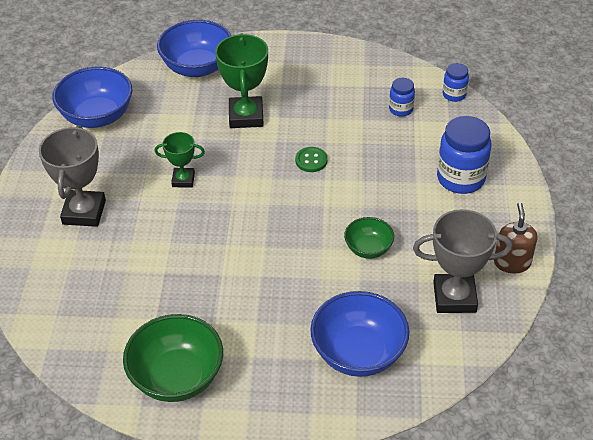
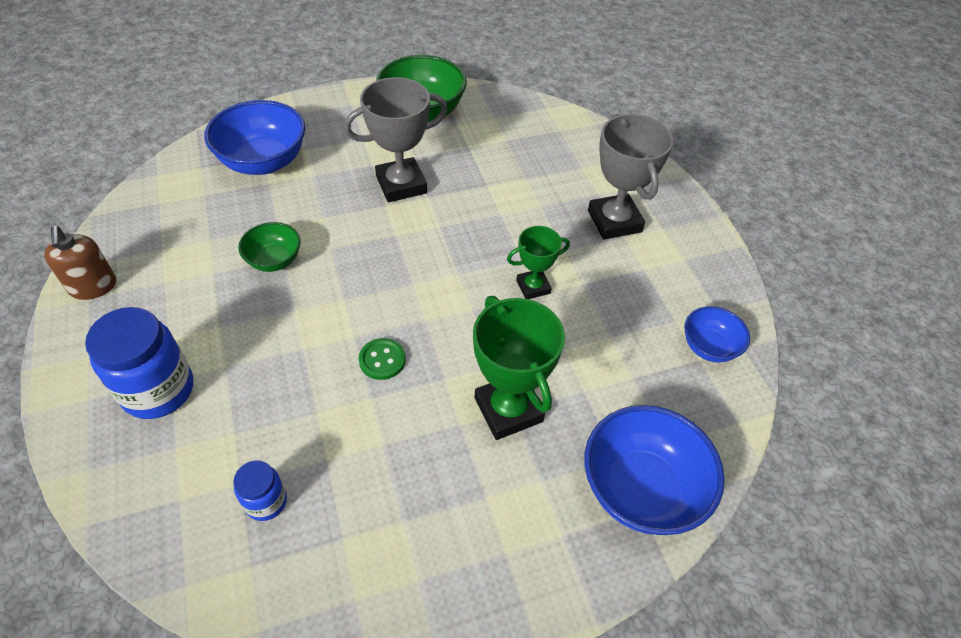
camera: 155 degrees right, 5 degrees up
blue bowl [52,67,132,128] -> blue bowl [684,306,750,362], size x0.56
grey trophy [413,209,512,313] -> grey trophy moved to [344,77,448,202]
blue jar [442,63,469,102] -> none

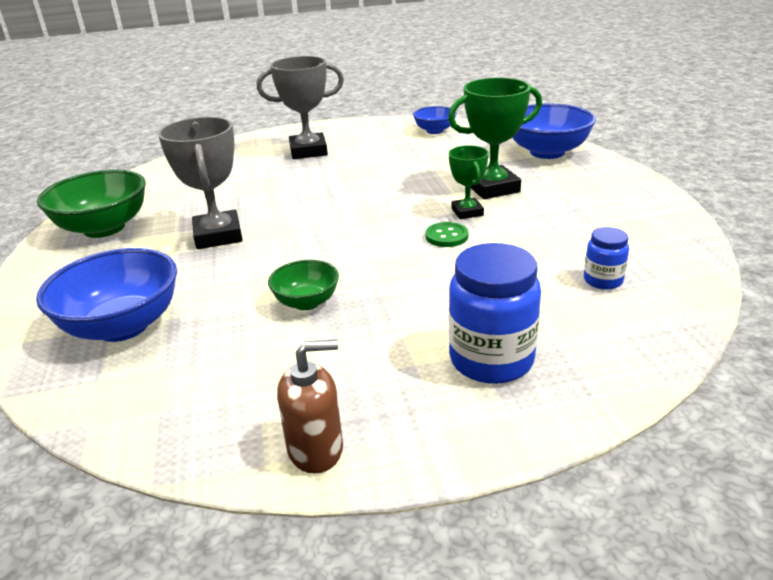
camera: 80 degrees left, 20 degrees down
green trophy [507,226,570,299] -> green trophy moved to [449,145,489,219]

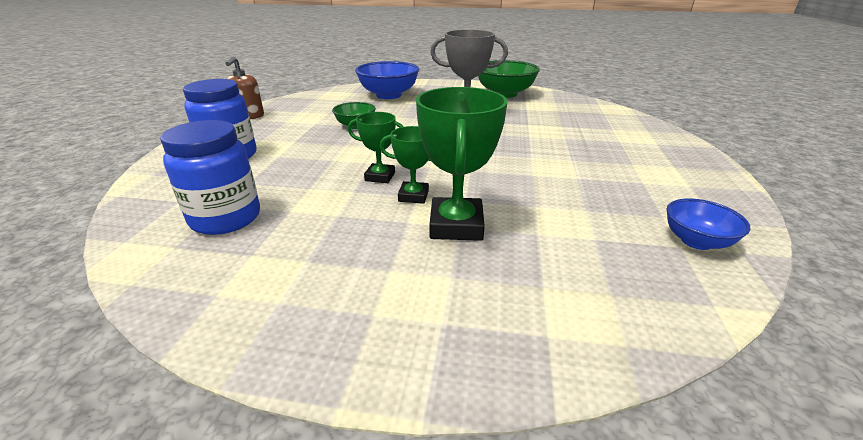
camera: 110 degrees right, 0 degrees up
grey trophy [257,56,344,159] -> none
green button [426,222,468,247] -> green trophy [348,112,404,183]
blue bowl [512,103,596,159] -> none
blue jar [584,227,629,290] -> blue jar [160,120,260,235], size x1.87

